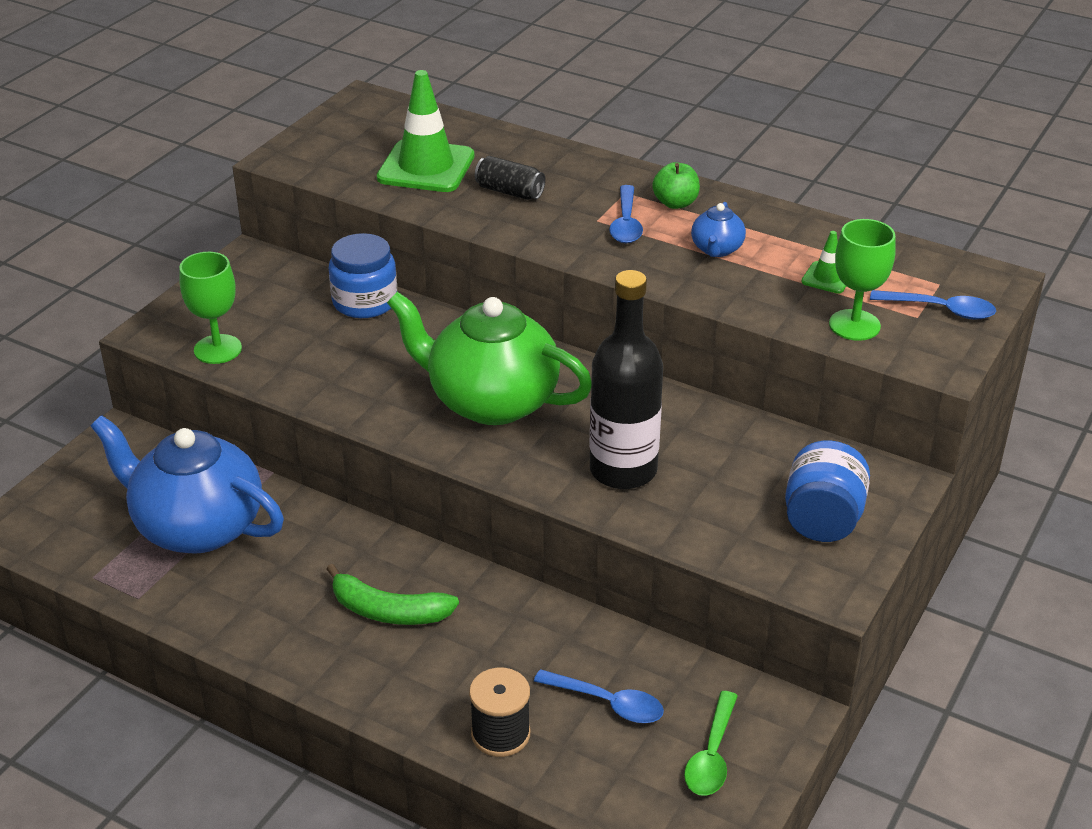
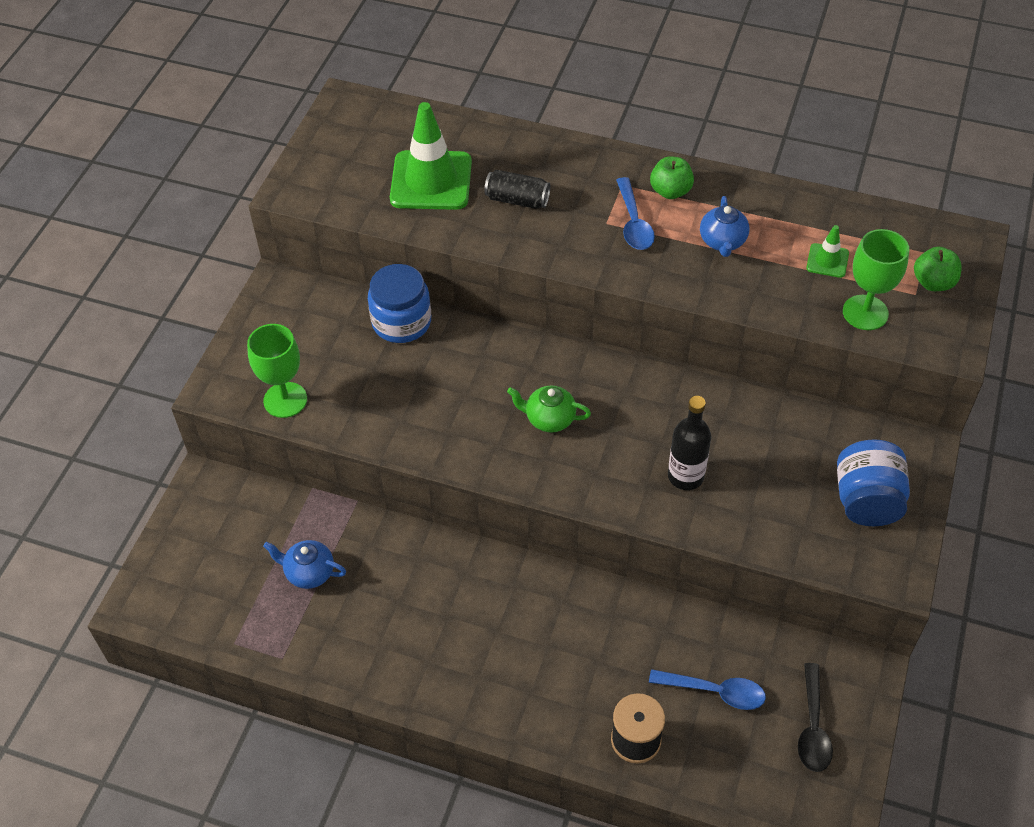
camera: 10 degrees left, 15 degrees up
blue teapot [91,415,284,554] -> blue teapot [263,540,346,589], size x0.43
green banana [326,564,459,625] -> none
green teapot [387,292,591,425] -> green teapot [507,385,591,433], size x0.43
black bottle [590,270,663,489] -> black bottle [668,396,711,490], size x0.62
green spoon [684,691,738,796] -> black spoon [798,663,833,772]
blue spoon [870,290,996,319] -> green apple [914,247,962,291]

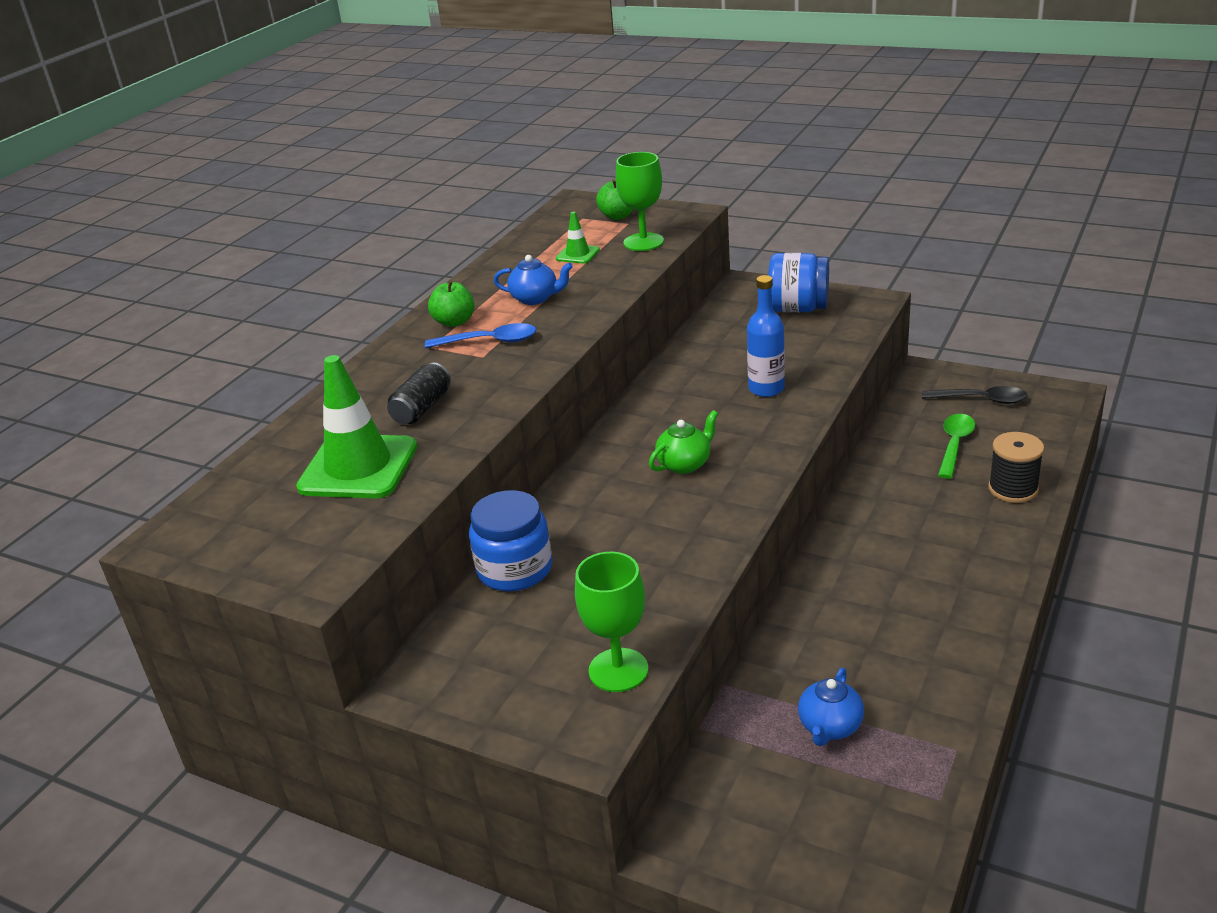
camera: 80 degrees left, 20 degrees down
green teapot [507,385,591,433] -> green teapot turned 150 degrees counterclockwise [649,410,718,474]
blue spoon [649,669,766,710] -> green spoon [938,414,975,479]
black bottle [668,396,711,490] -> blue bottle [747,275,785,397]

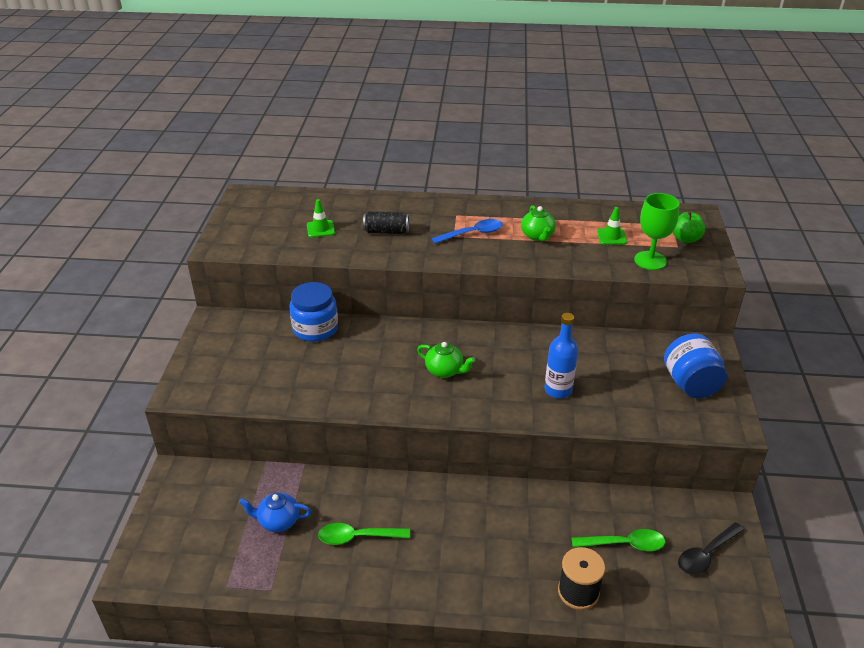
camera: 65 degrees right, 5 degrees up
green traffic cone [296,355,418,498] -> green traffic cone [307,199,335,238], size x0.47
blue spoon [425,323,536,348] -> blue spoon turned 90 degrees counterclockwise [432,219,503,244]
green apple [428,280,474,327] -> none
blue teapot [494,255,573,305] -> green teapot [521,205,556,241]
green goblet [575,552,648,692] -> none
black spoon [922,386,1028,404] -> black spoon turned 60 degrees clockwise [678,522,744,575]
none -> green spoon [318,523,410,545]

